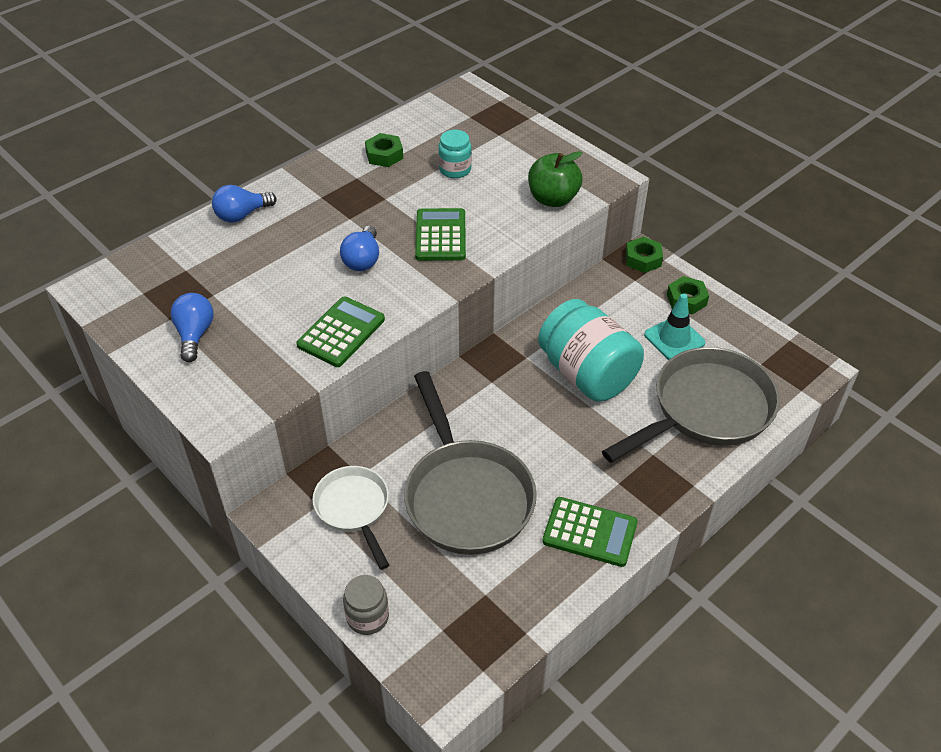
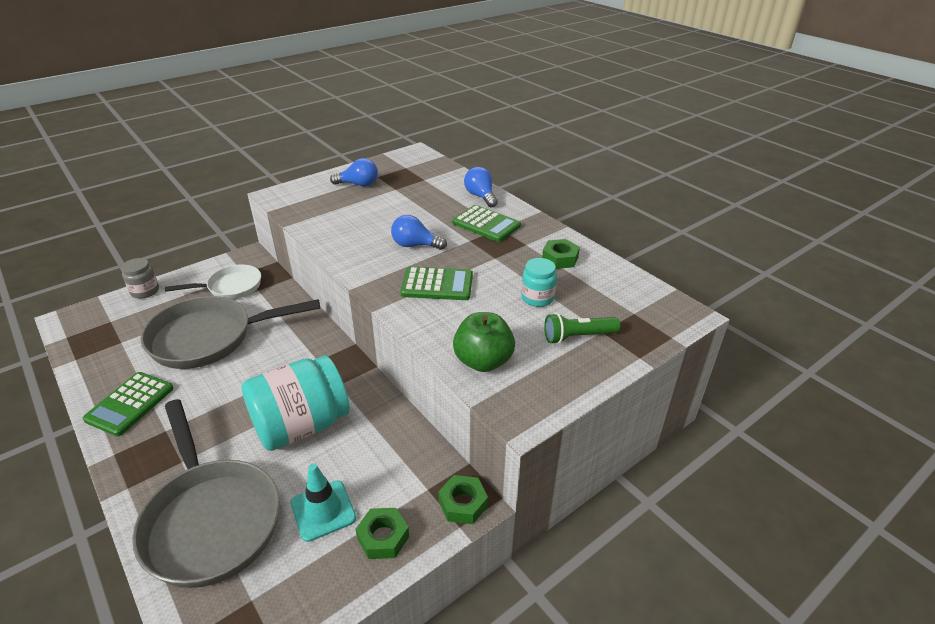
camera: 95 degrees right, 10 degrees down
green calculator [296,296,385,367] -> green calculator moved to [452,205,521,242]
none -> green flashlight [544,313,620,344]

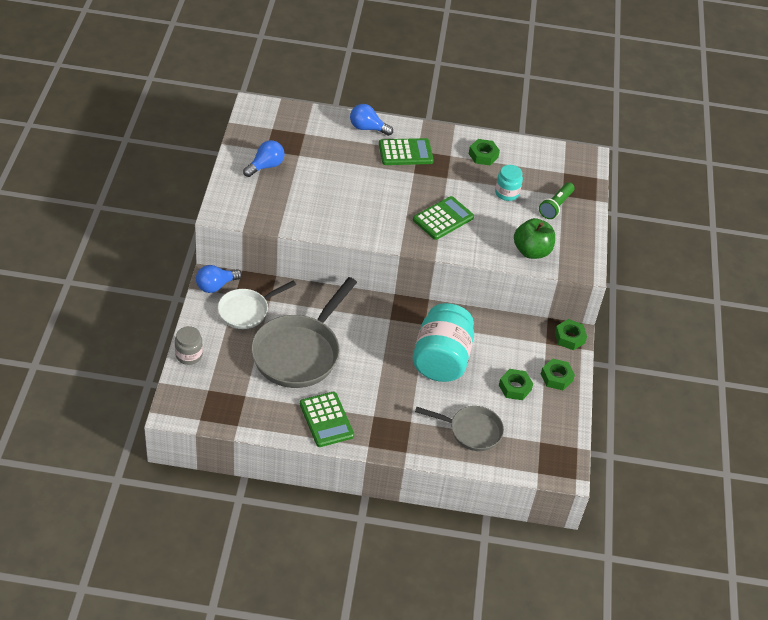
camera: 50 degrees left, 10 degrees up
grey pan [132,399,280,588] -> grey pan [415,406,504,451], size x0.58
white pan [165,264,261,299] -> white pan turned 150 degrees counterclockwise [218,281,296,329]
turquoise traffic cone [291,464,356,542] -> green nut [499,369,533,400]
blue light bulb [391,215,447,250] -> blue light bulb moved to [196,265,242,293]

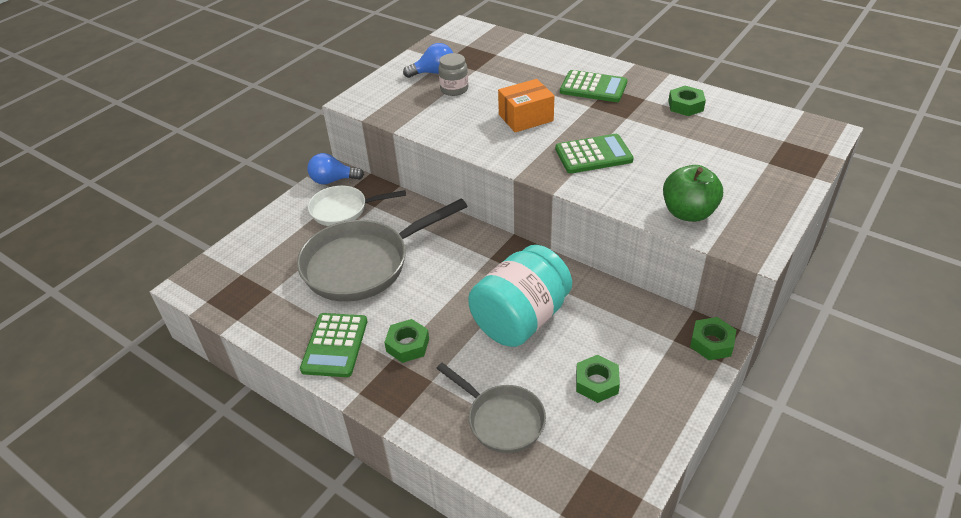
camera: 35 degrees right, 5 degrees down
grey jar [175,326,203,365] -> grey jar moved to [438,53,468,96]
blue light bulb [350,104,393,136] -> none
turquoise jar [495,165,523,201] -> none
green flashlight [539,182,575,219] -> none
green nut [541,358,575,390] -> green nut moved to [384,319,429,363]
none -> orange box [498,79,554,132]

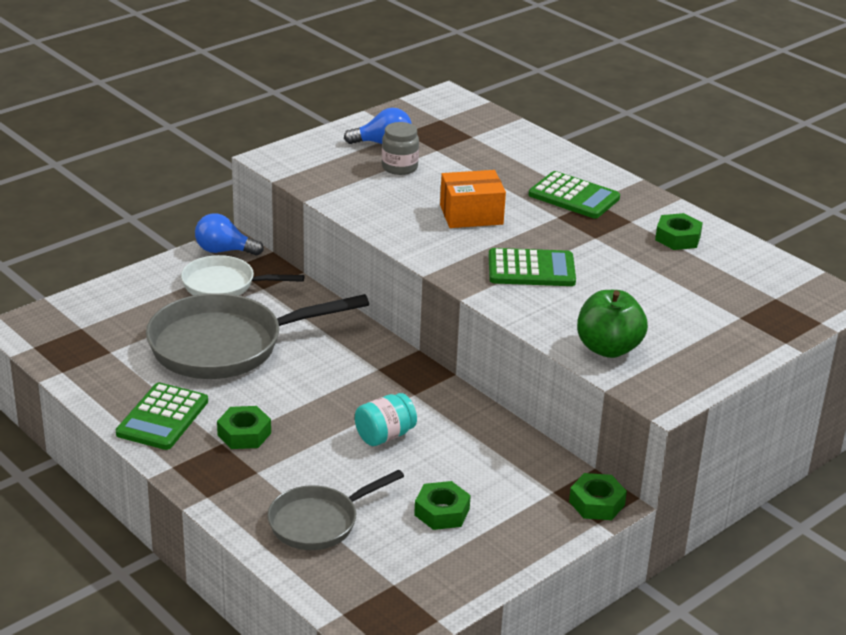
camera: 10 degrees right, 10 degrees down
grey pan [436,363,546,453] -> grey pan turned 90 degrees clockwise [267,470,404,550]
turquoise jar [468,245,572,347] -> turquoise jar [355,393,417,446], size x0.49

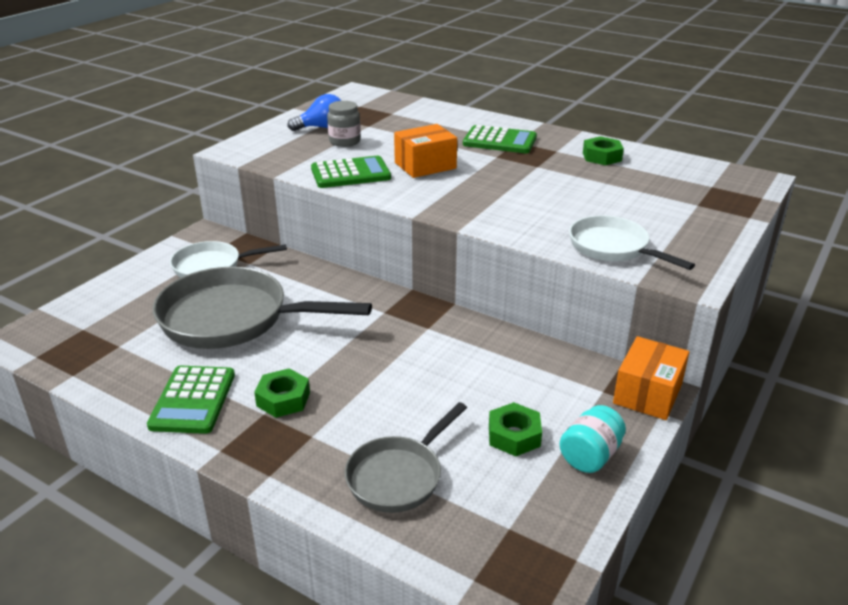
camera: 15 degrees left, 0 degrees up
grey pan [146,293,369,379] -> grey pan turned 45 degrees clockwise [153,267,372,349]
blue light bulb [195,213,264,256] -> none
turquoise jar [355,393,417,446] -> turquoise jar moved to [560,405,626,473]
green calculator [489,248,576,286] -> green calculator moved to [311,156,391,188]
green nut [569,473,627,520] -> orange box [613,336,689,420]
green apple [577,290,648,358] -> white pan [569,215,695,270]

